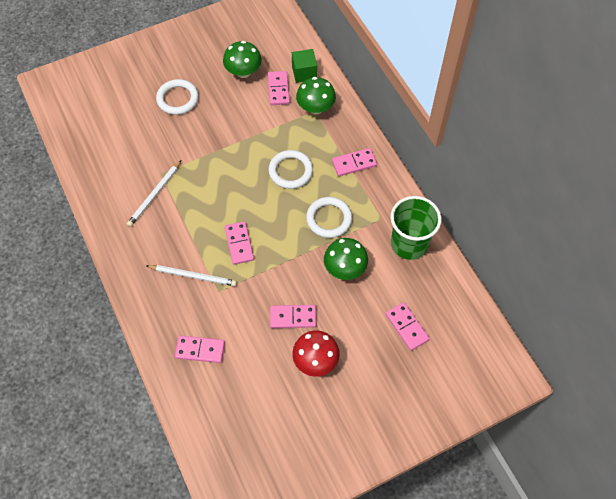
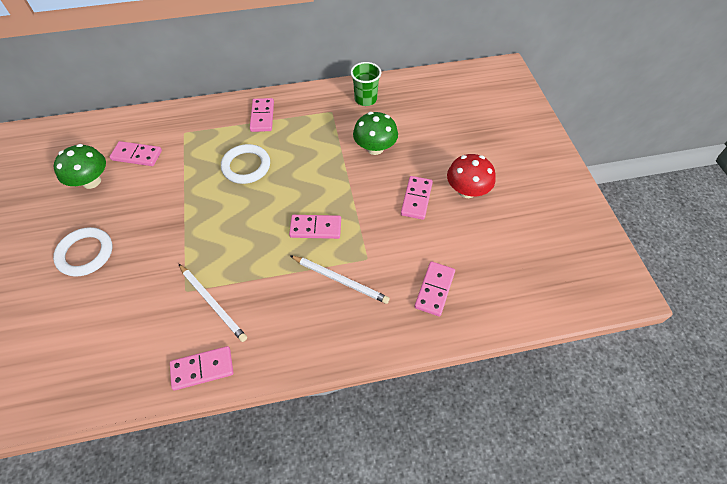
camera: 75 degrees left, 5 degrees down
white pencil [147,265,237,286] -> white pencil turned 90 degrees clockwise [290,255,390,304]
green cube [292,49,317,83] -> none
green mushroom [296,77,336,114] -> none
white ring [306,197,352,238] -> none
pink domino [386,302,430,351] -> pink domino moved to [170,346,233,390]
green cup [390,196,442,260] -> green cup [351,62,381,106], size x0.64

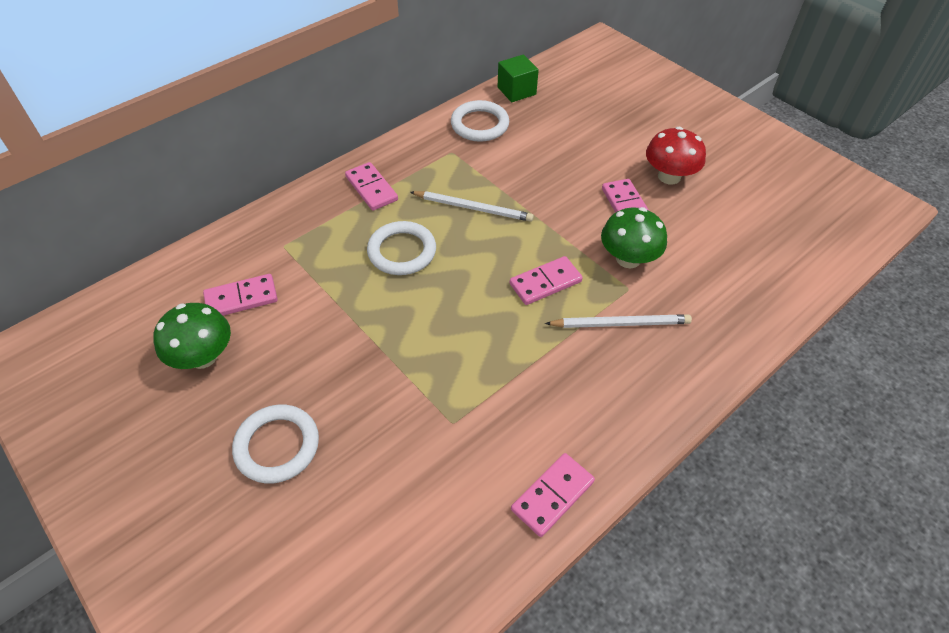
camera: 30 degrees left, 5 degrees down
white pencil [179,264,247,342] -> white pencil moved to [410,191,534,222]
green cup [351,62,381,106] -> white ring [451,100,509,142]
green mushroom [353,112,398,155] -> green mushroom moved to [601,207,667,268]
pink domino [414,261,455,317] -> none
none -> green cube [497,54,539,102]

